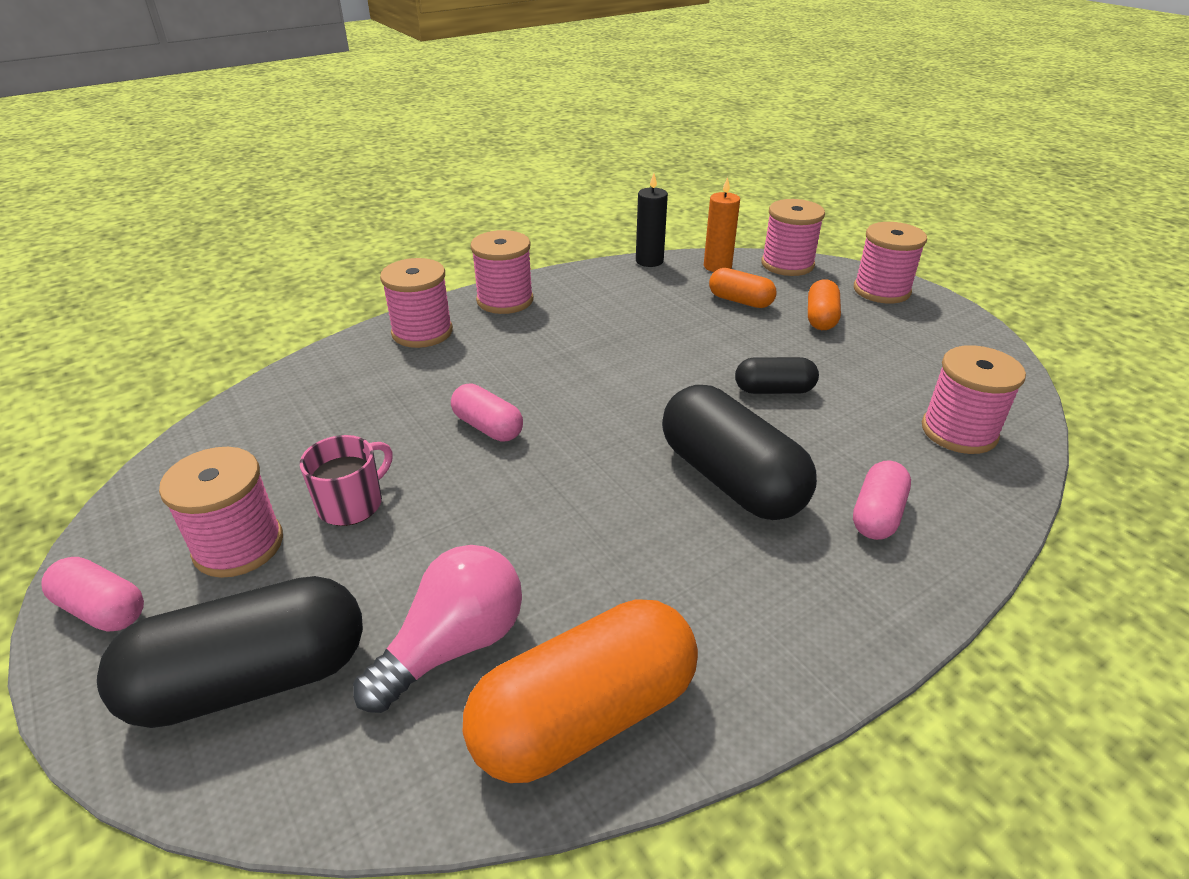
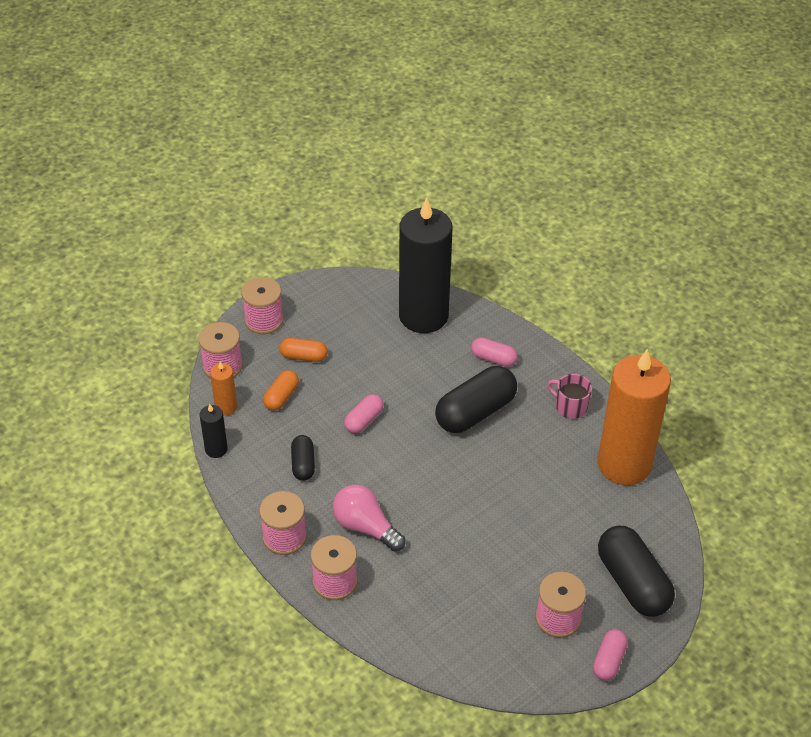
camera: 95 degrees left, 10 degrees up
pink mug [300,435,393,526] -> pink mug moved to [547,374,592,419]
pink light bulb [353,545,522,713] -> pink light bulb moved to [333,485,405,552]
pink capsule [451,384,523,442] -> pink capsule moved to [344,394,384,434]
orange capsule [463,599,698,783] -> orange candle [597,349,671,485]
black capsule [735,357,819,394] -> black capsule moved to [291,435,315,481]
pink spool [922,345,1026,454] -> black candle [399,198,452,333]

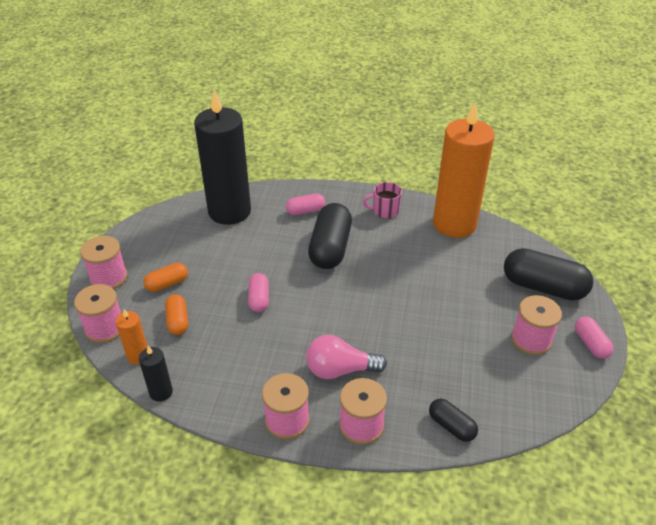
camera: 40 degrees left, 5 degrees down
black capsule [291,435,315,481] -> black capsule moved to [429,399,478,442]

